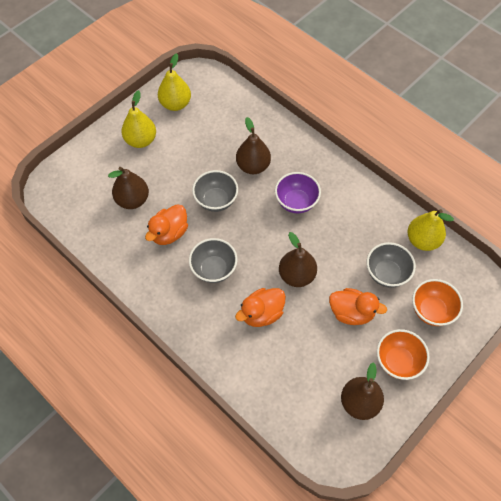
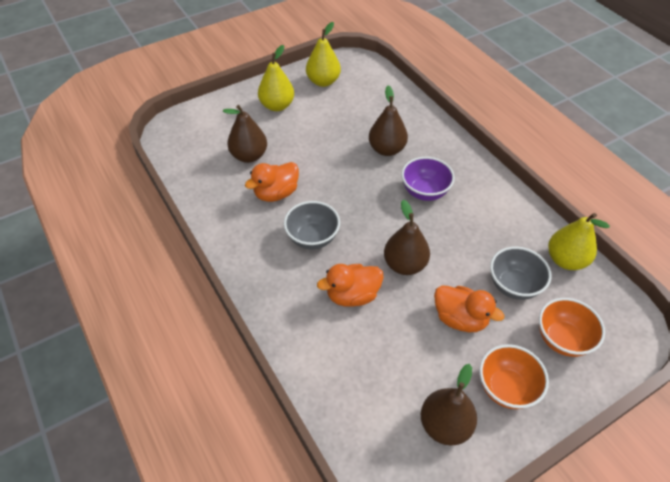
camera: 15 degrees right, 10 degrees down
grey bowl [192,170,238,212] -> none

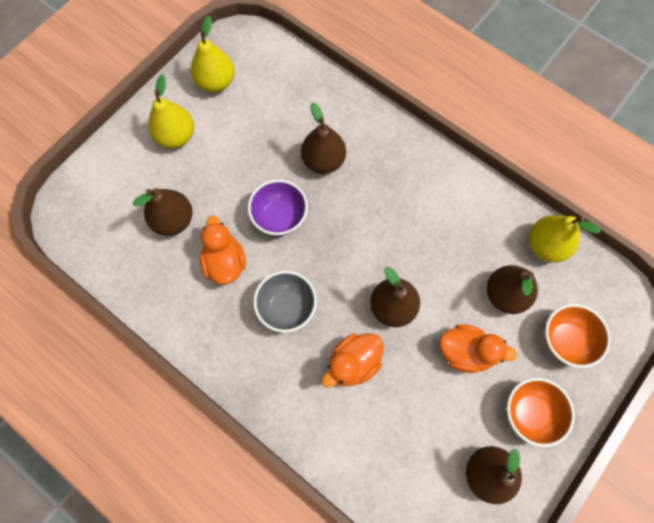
camera: 20 degrees left, 20 degrees up
orange duck [245,162,299,202] -> orange duck turned 135 degrees clockwise [200,216,246,285]
purple bowl [401,157,455,201] -> purple bowl moved to [248,179,308,236]
grey bowl [490,246,552,300] -> brown pear [487,265,538,314]

